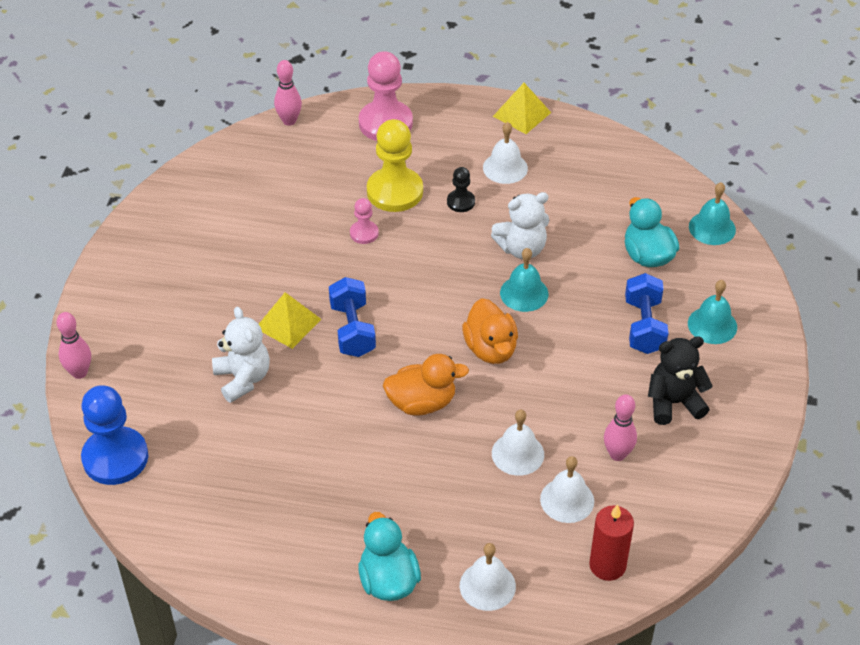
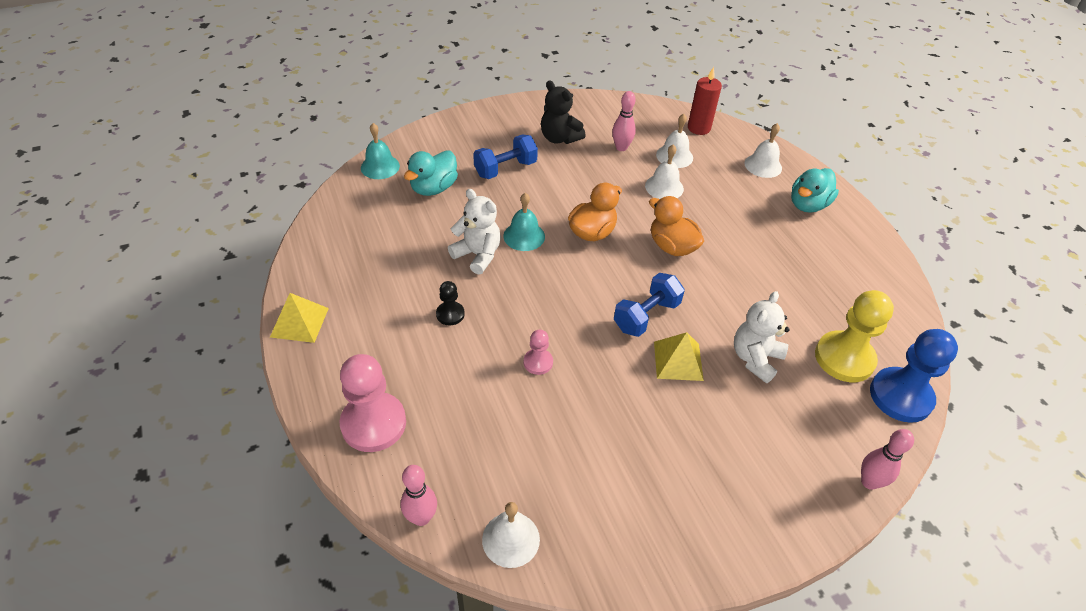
camera: 125 degrees left, 0 degrees up
yellow pawn [367,119,423,212] -> yellow pawn moved to [815,290,894,382]
white bell [483,122,528,184] -> white bell moved to [482,502,540,568]
turquoise bell [688,280,737,344] -> none

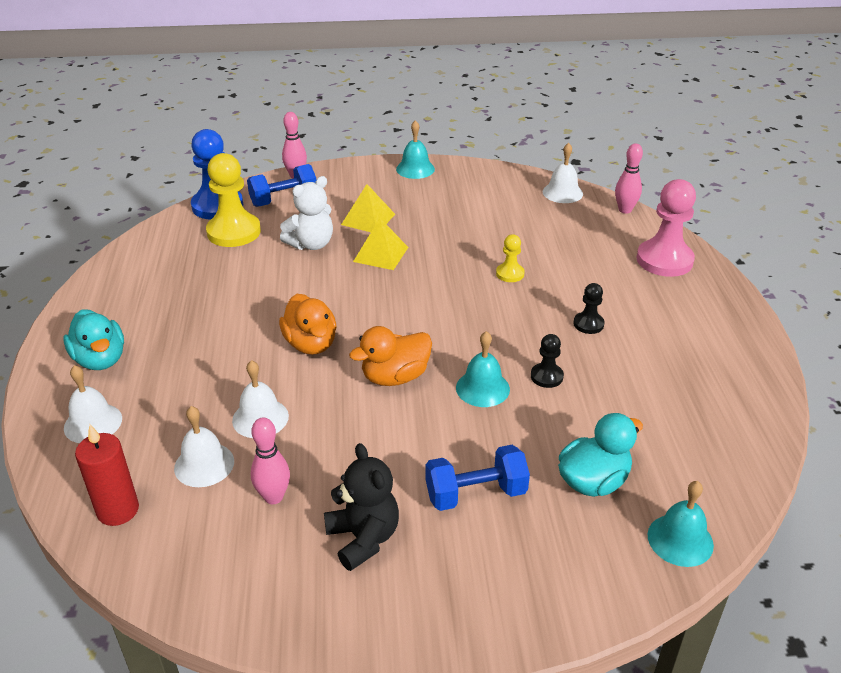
camera: 160 degrees left, 10 degrees down
yellow pyramid [270,293,329,343] -> yellow pyramid moved to [341,184,395,232]
white teddy bear [448,189,501,275] -> black pawn [531,334,564,388]
pink pawn [524,330,553,375] -> yellow pawn [496,234,524,282]
blue dumbbell [614,273,685,337] -> blue dumbbell moved to [247,164,316,207]
turquoise duck [791,168,839,213] -> turquoise duck turned 90 degrees clockwise [63,309,124,370]
none -> turquoise bell [396,120,435,179]

